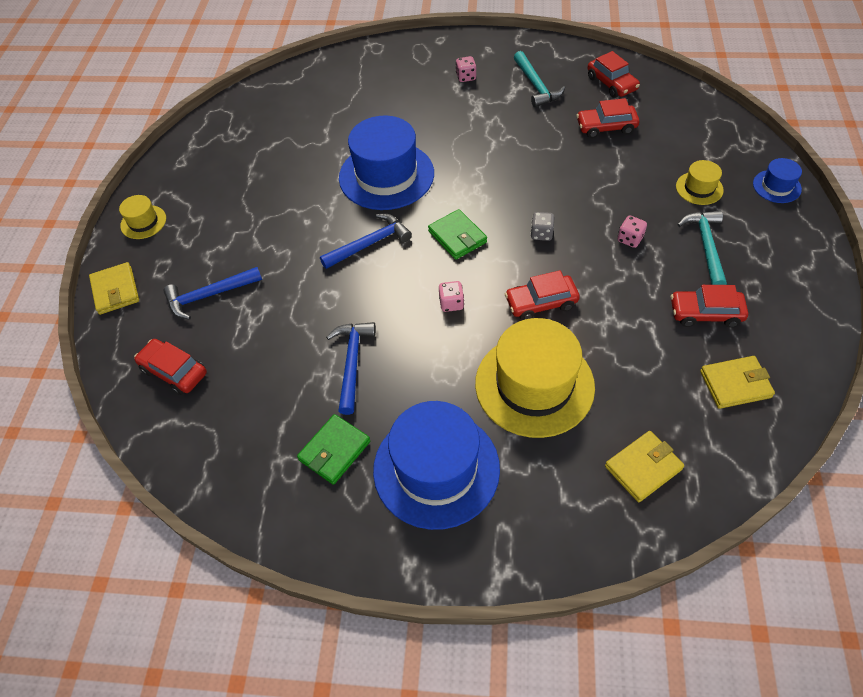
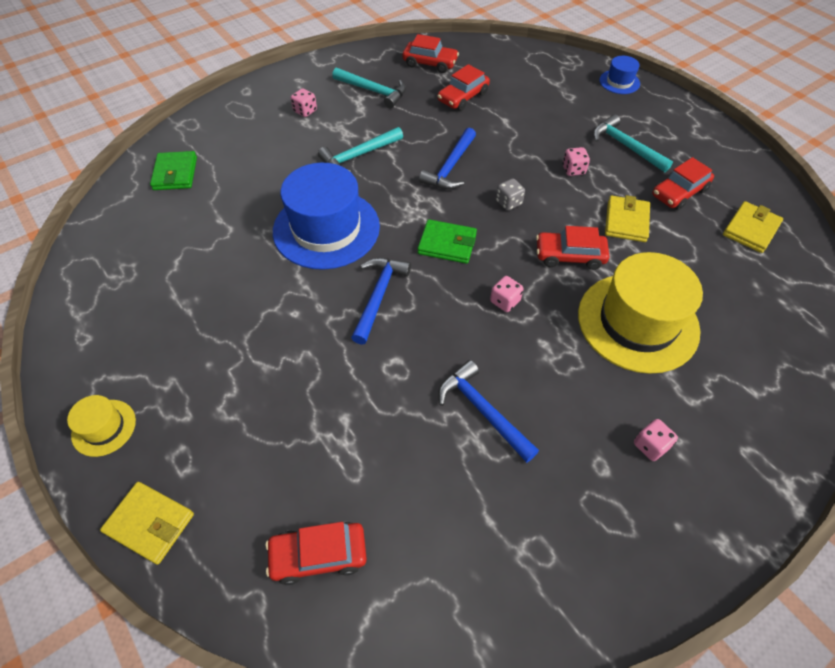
camera: 45 degrees left, 0 degrees up
blue hammer [163,267,262,320] -> blue hammer moved to [419,128,476,189]
green wallet [297,414,370,485] -> green wallet moved to [150,151,197,190]
blue hat [373,401,500,530] -> pink dice [634,419,678,461]
red car [505,270,580,320] -> red car turned 60 degrees clockwise [536,226,609,270]
yellow wallet [605,431,684,502] -> yellow wallet moved to [605,195,650,242]
yellow hat [676,160,724,205] -> none
none -> turquoise hammer [318,127,403,173]

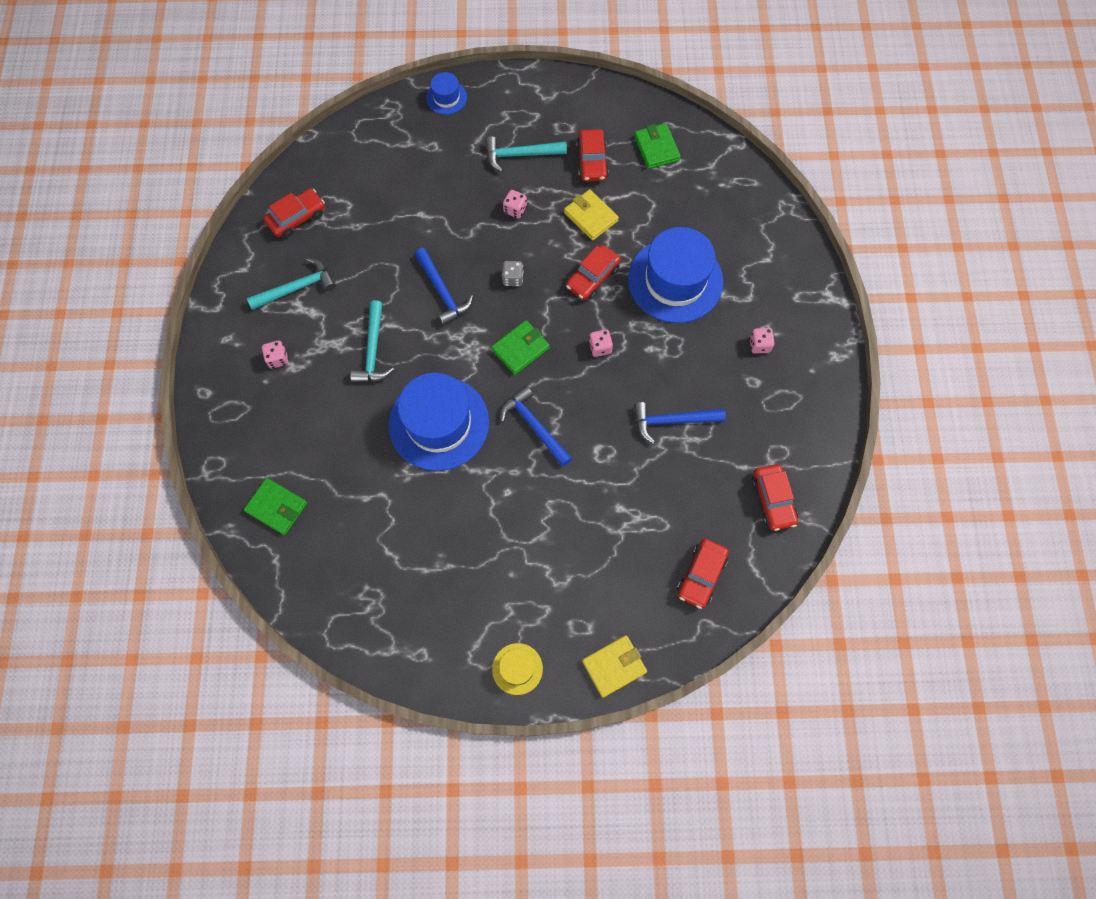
camera: 55 degrees left, 15 degrees up
red car [438,64,490,111] -> red car moved to [752,464,798,531]
yellow hat [578,252,703,374] -> blue hat [628,227,723,323]
yellow wallet [723,201,783,253] -> green wallet [634,123,681,169]

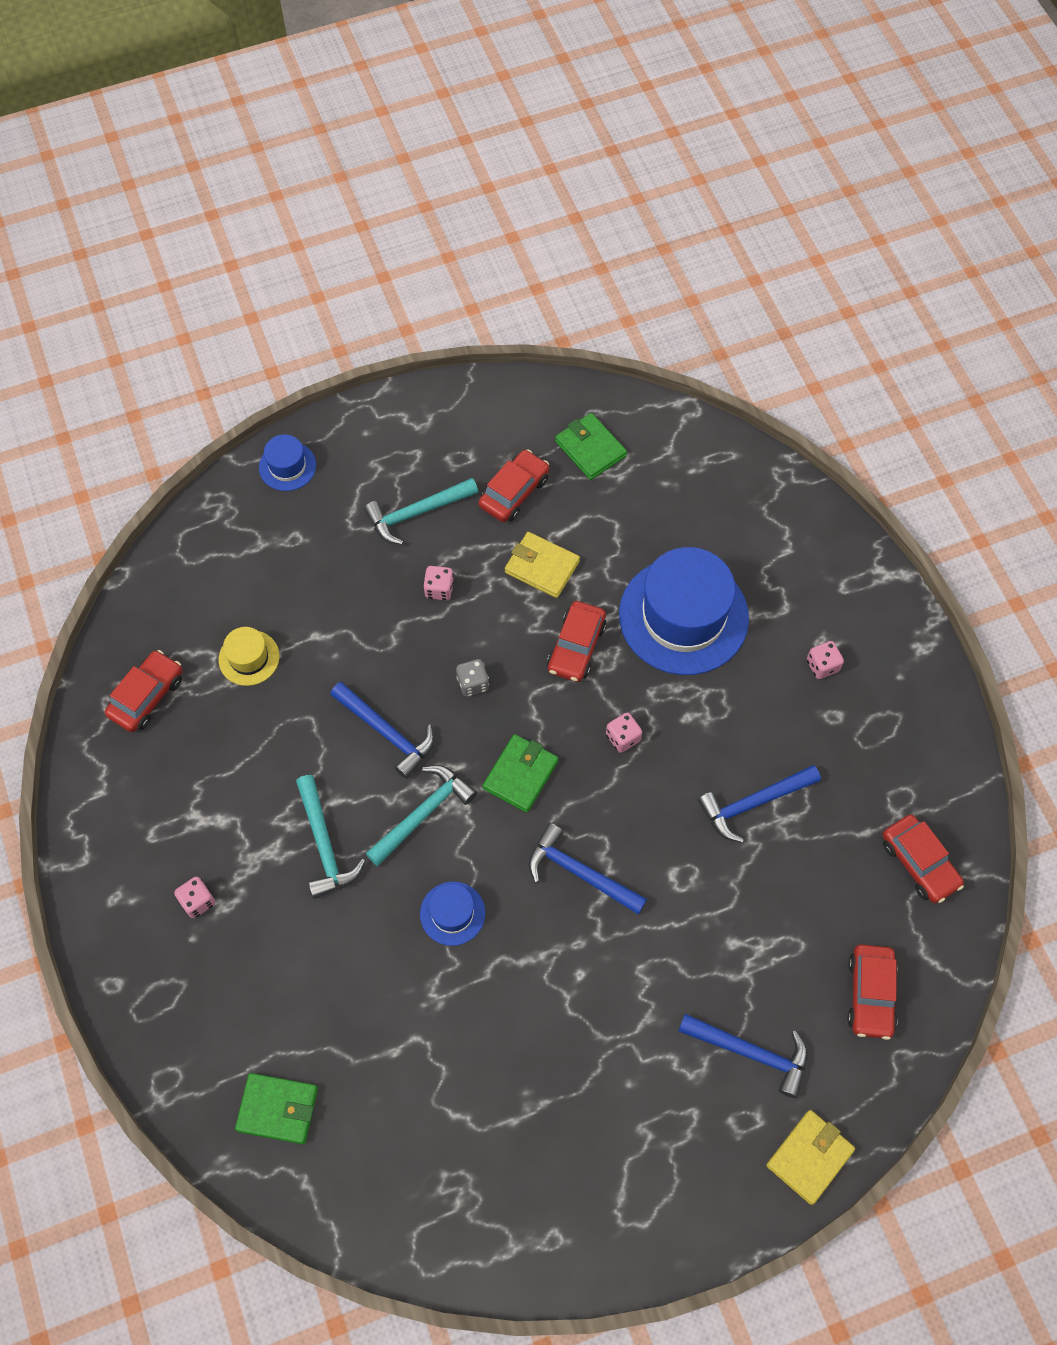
camera: 20 degrees left, 5 degrees down
turquoise hammer [247,258,336,310] -> turquoise hammer moved to [365,765,477,866]
blue hat [389,373,489,471] -> blue hat [420,882,485,946], size x0.46
yellow hat [492,643,543,695] -> yellow hat moved to [218,627,280,686]
red car [576,129,609,181] -> red car turned 120 degrees counterclockwise [479,449,549,522]
none -> blue hammer [678,1014,808,1098]

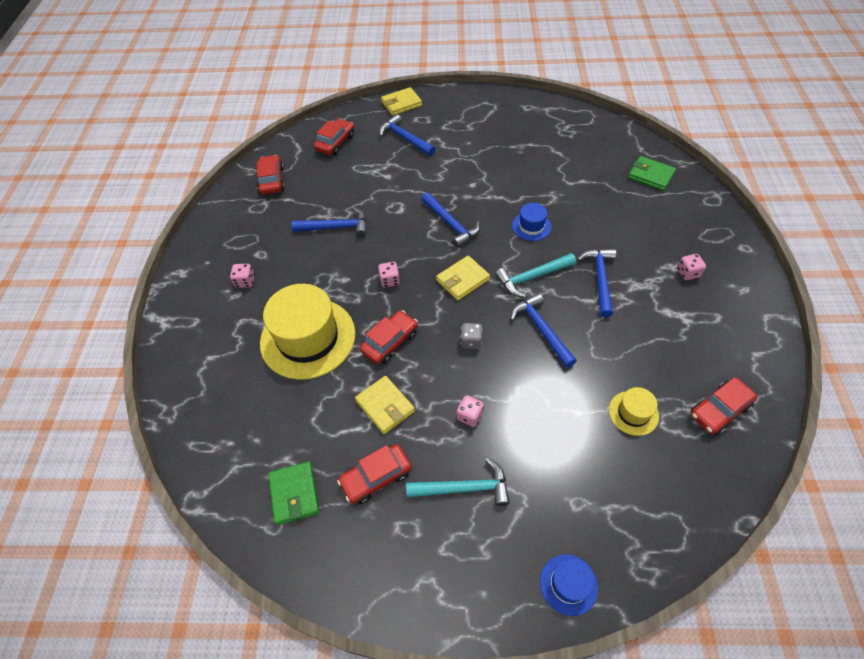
camera: 155 degrees left, 10 degrees down
turquoise hammer [296,775,365,899] -> blue hammer [577,249,616,317]
green wallet [483,734,558,812] -> yellow wallet [436,256,490,300]
blue hat [619,547,749,675] -> yellow hat [260,284,355,380]

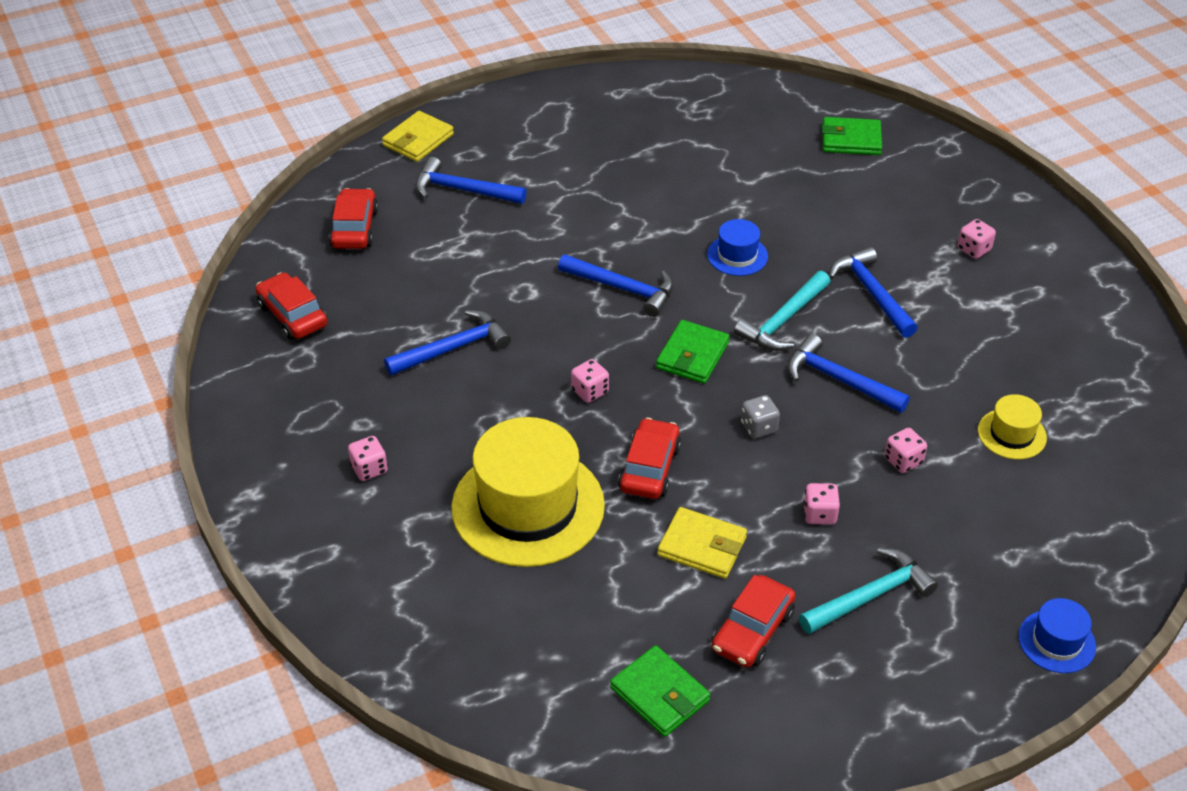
camera: 30 degrees left, 10 degrees down
yellow wallet [436,256,490,300] -> green wallet [656,320,730,384]
red car [691,378,757,435] -> none
none -> pink dice [885,428,927,473]

